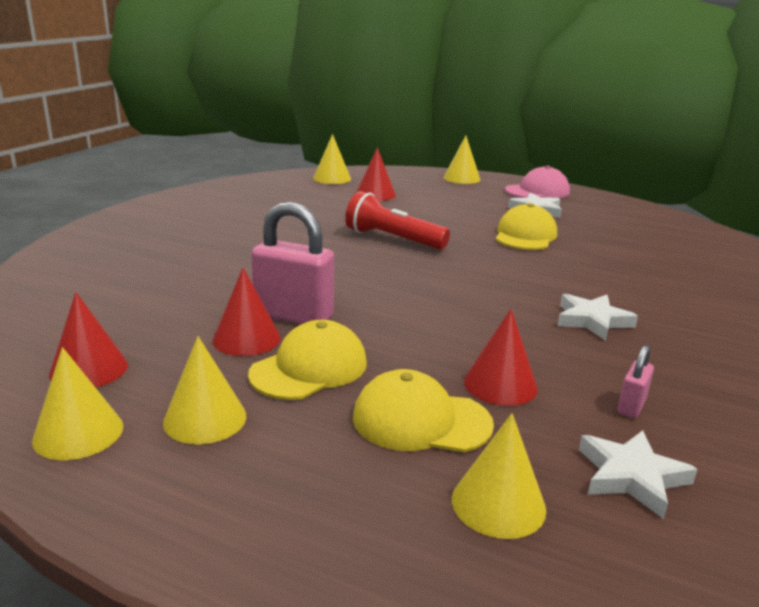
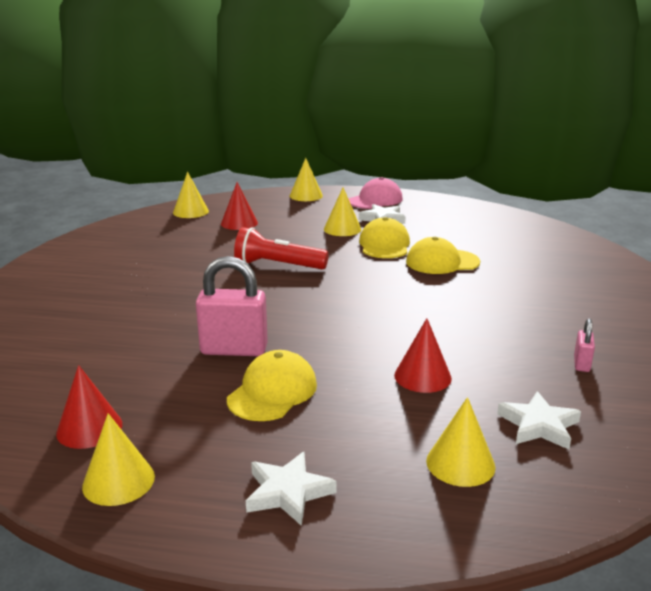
camera: 15 degrees left, 0 degrees up
yellow cone [163,336,246,444] -> yellow cone moved to [324,187,361,236]
red cone [213,268,280,356] -> none
yellow cap [353,369,494,452] -> yellow cap moved to [406,237,480,274]
white star [558,294,638,341] -> white star moved to [246,452,337,526]
pink padlock [617,345,654,418] -> pink padlock moved to [574,319,595,372]

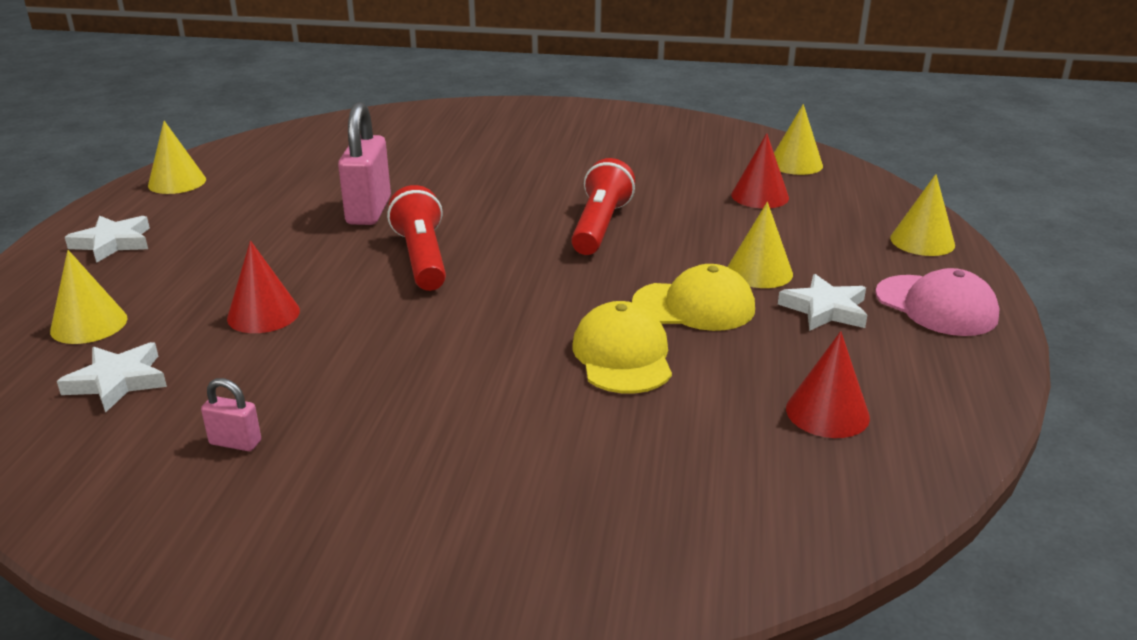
camera: 90 degrees right, 5 degrees up
red cone [56,365,122,449] -> red cone moved to [786,331,870,438]
yellow cap [227,350,317,421] -> none
none -> red flashlight [387,185,446,291]

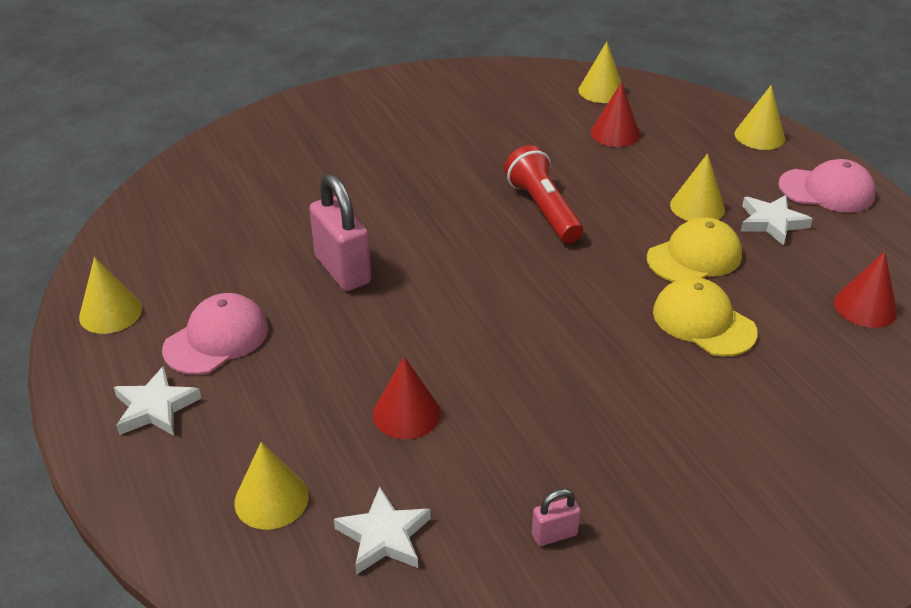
camera: 35 degrees left, 10 degrees up
red flashlight [387,185,446,291] -> none
none -> pink cap [162,293,268,375]

